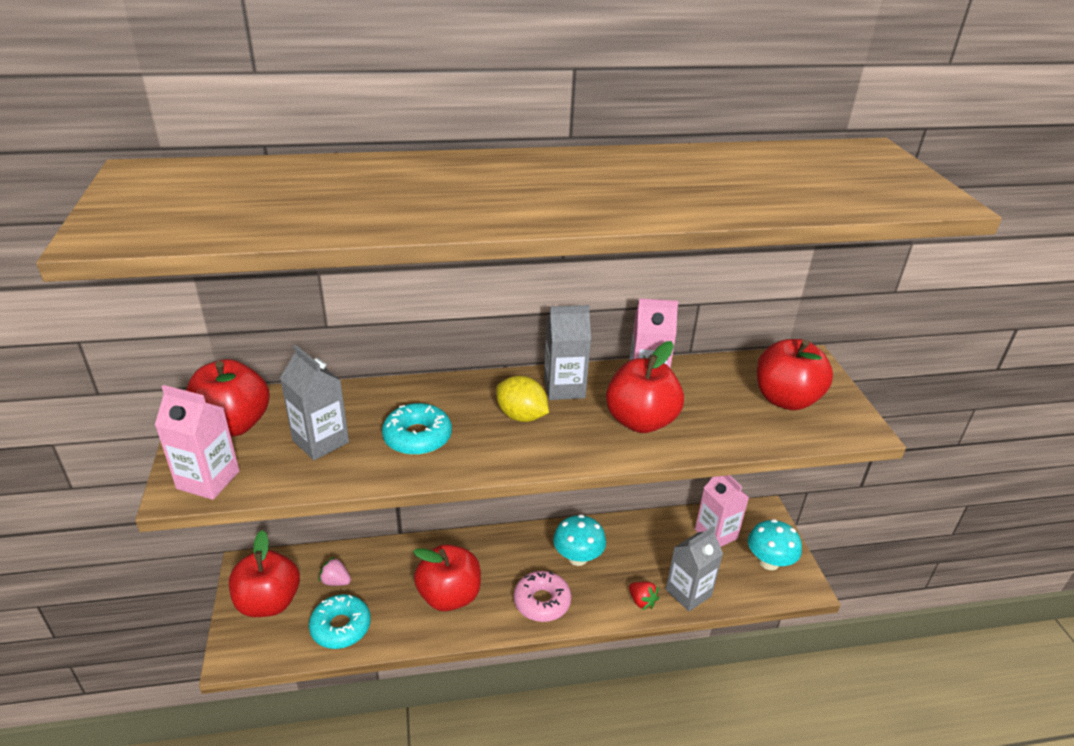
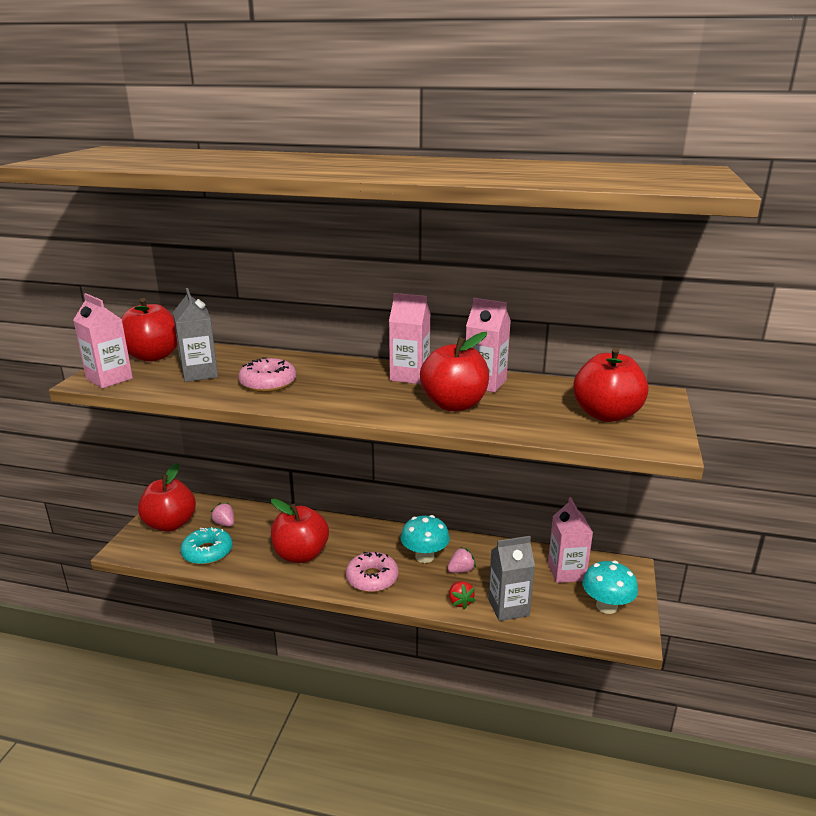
camera: 25 degrees right, 10 degrees down
turquoise donut [382,403,452,455] -> pink donut [238,357,296,392]
yellow lemon [496,376,549,422] -> none
grey carton [544,305,591,400] -> pink carton [389,293,431,384]
none -> pink strawberry [447,547,476,573]

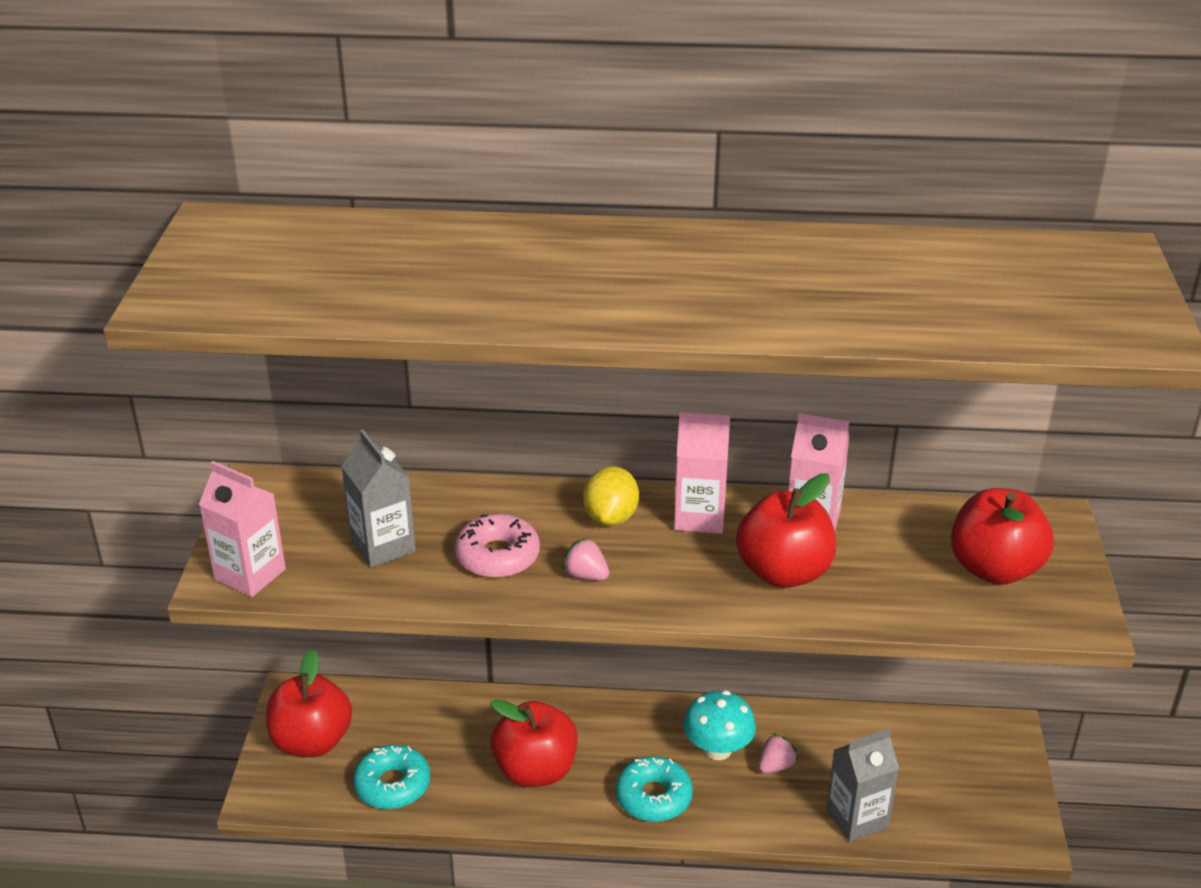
camera: 10 degrees left, 10 degrees up
red apple [121,298,178,362] -> none
pink strawberry [211,503,234,527] -> pink strawberry moved to [562,537,609,580]
pink donut [346,552,399,592] -> turquoise donut [616,756,693,822]
red strawberry [449,581,476,610] -> none
pink carton [548,497,593,583] -> none
turquoise mushroom [582,561,638,614] -> none
none -> yellow lemon [583,466,639,526]

